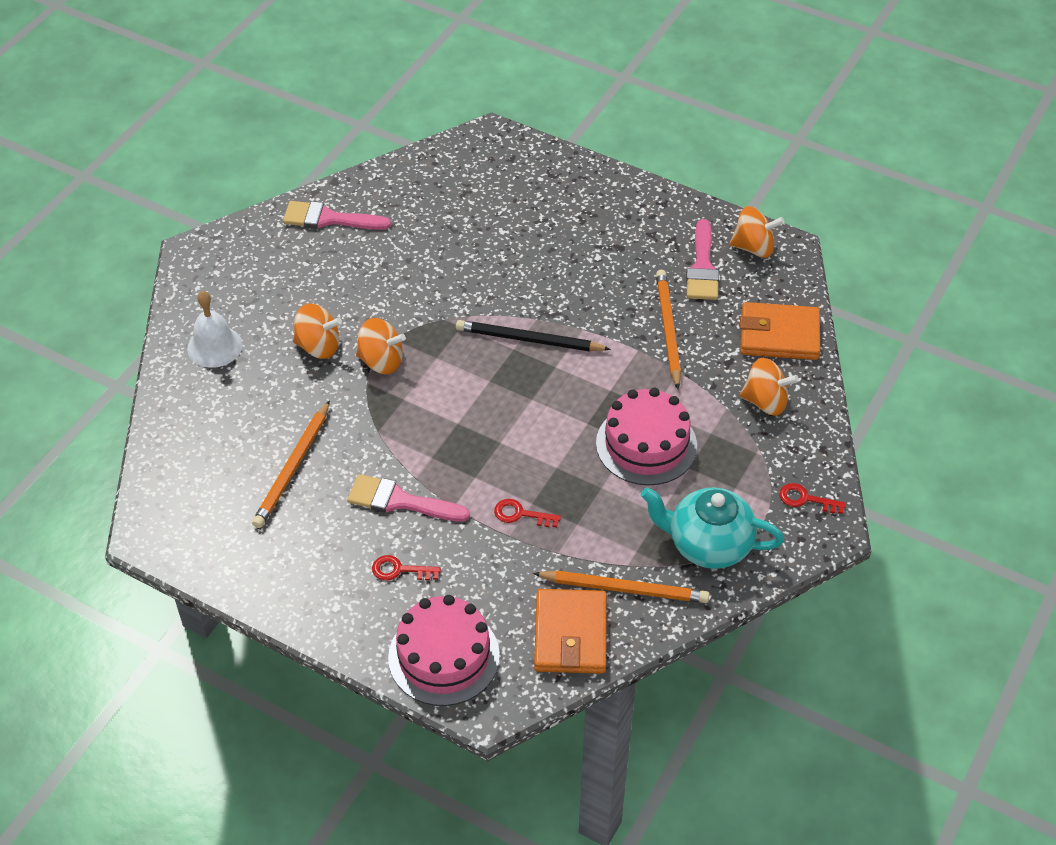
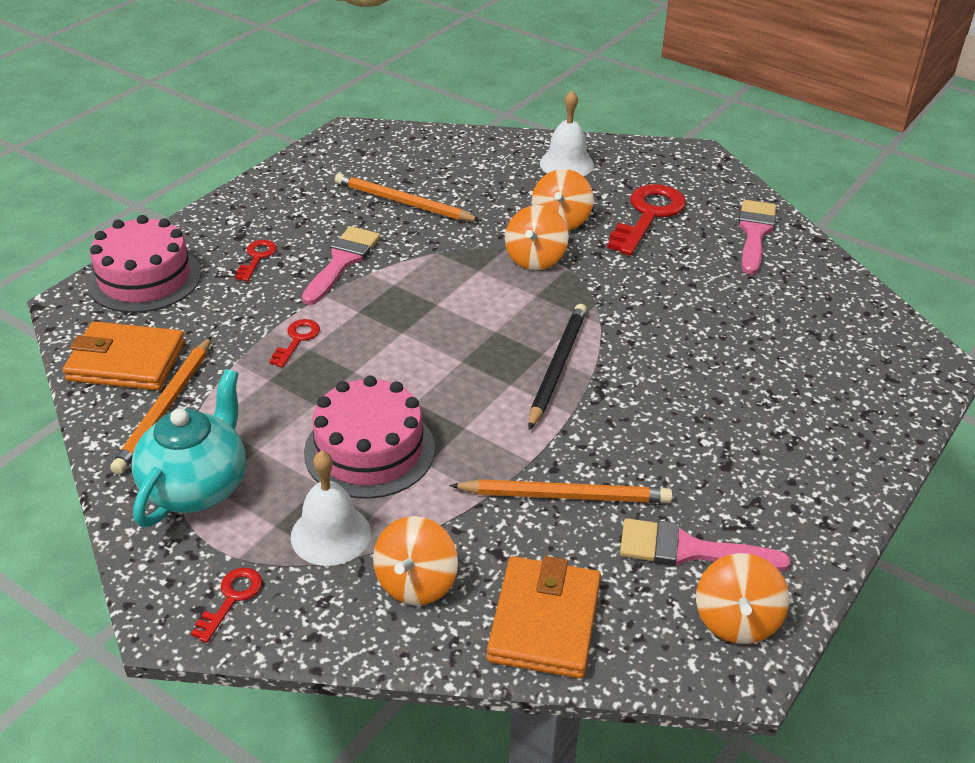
camera: 95 degrees right, 10 degrees down
none -> white bell [291,450,371,566]
none -> red key [607,184,686,256]

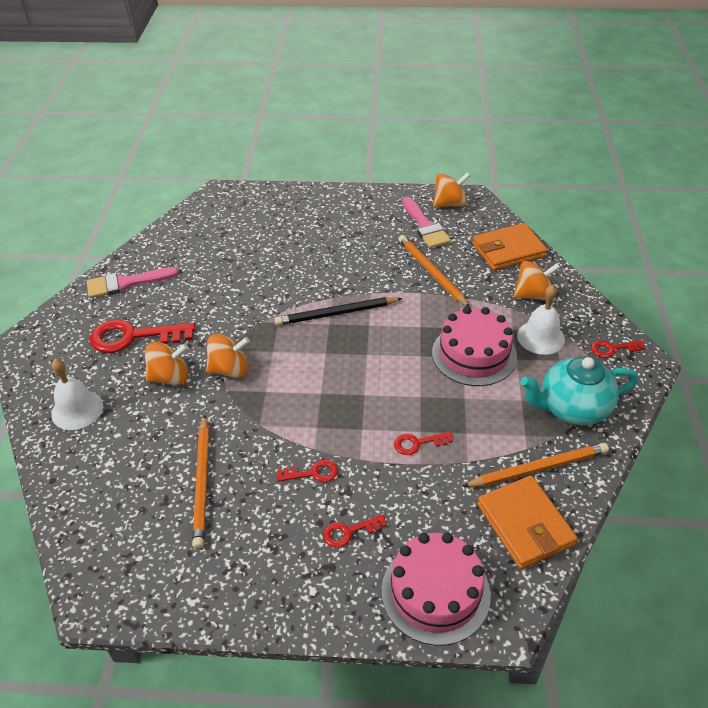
camera: 120 degrees left, 5 degrees up
pink brush [302,226,380,305] -> red key [276,460,338,482]

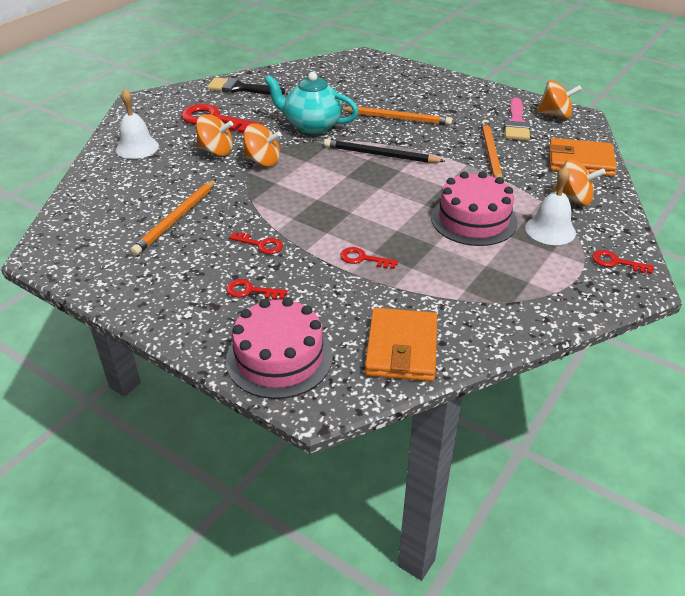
camera: 30 degrees right, 5 degrees down
pink brush [87,267,179,298] -> black brush [207,77,285,95]
orange pencil [462,443,609,487] -> orange pencil moved to [342,106,452,125]
turquoise teapot [520,356,638,426] -> turquoise teapot moved to [265,72,359,134]

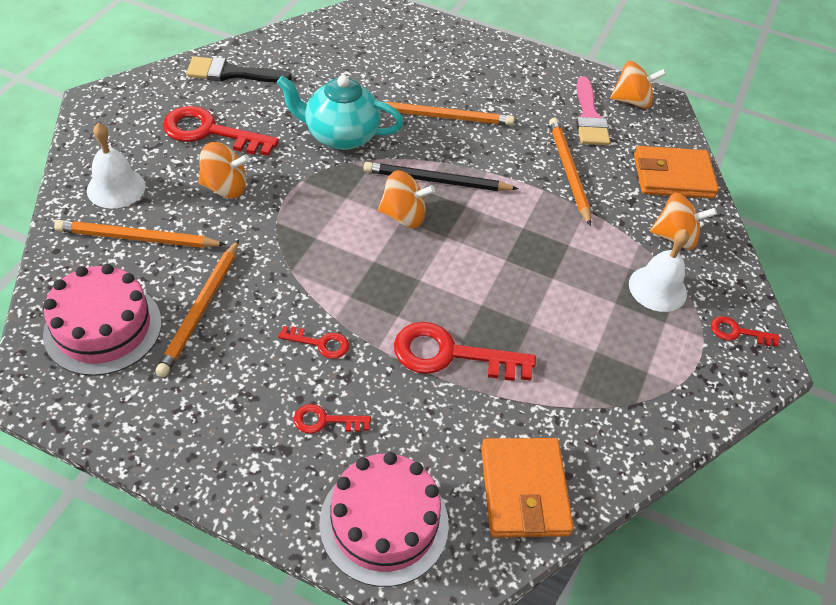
camera: 15 degrees left, 10 degrees up
orange spinning top [243,123,282,167] -> orange spinning top moved to [378,171,435,228]
red key [340,247,398,269] -> red key [394,322,536,381], size x1.99
pink cake [431,171,517,246] -> pink cake moved to [43,264,162,376]
none -> orange pencil [54,220,226,248]

